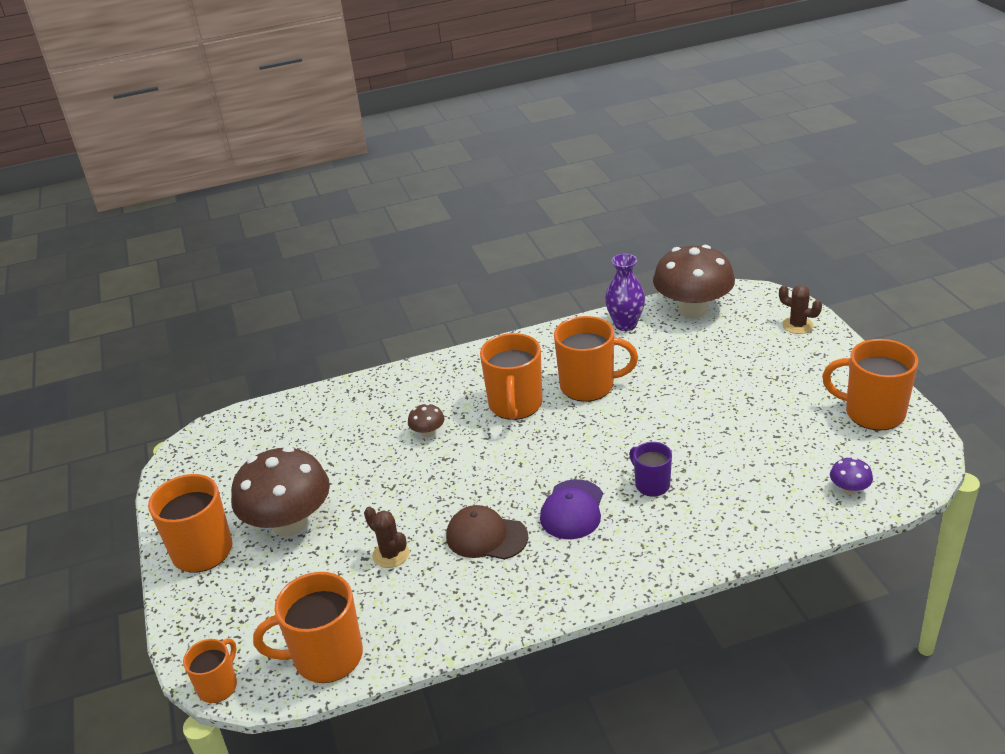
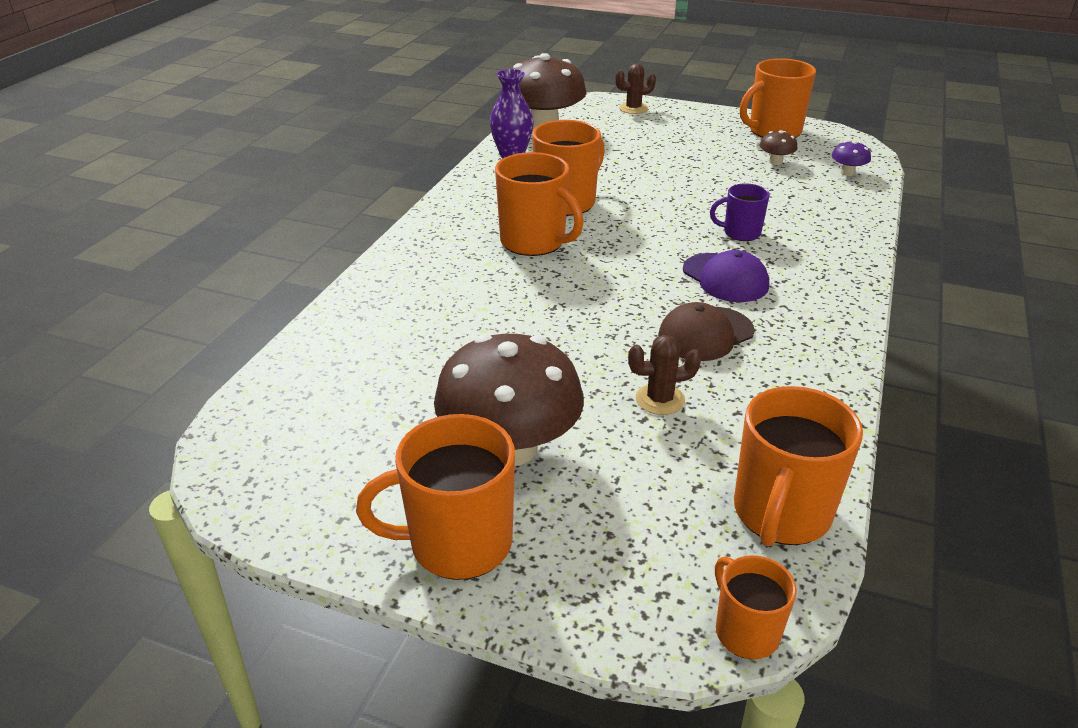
camera: 55 degrees left, 0 degrees up
brown mushroom [408,403,444,438] -> brown mushroom moved to [760,130,797,165]

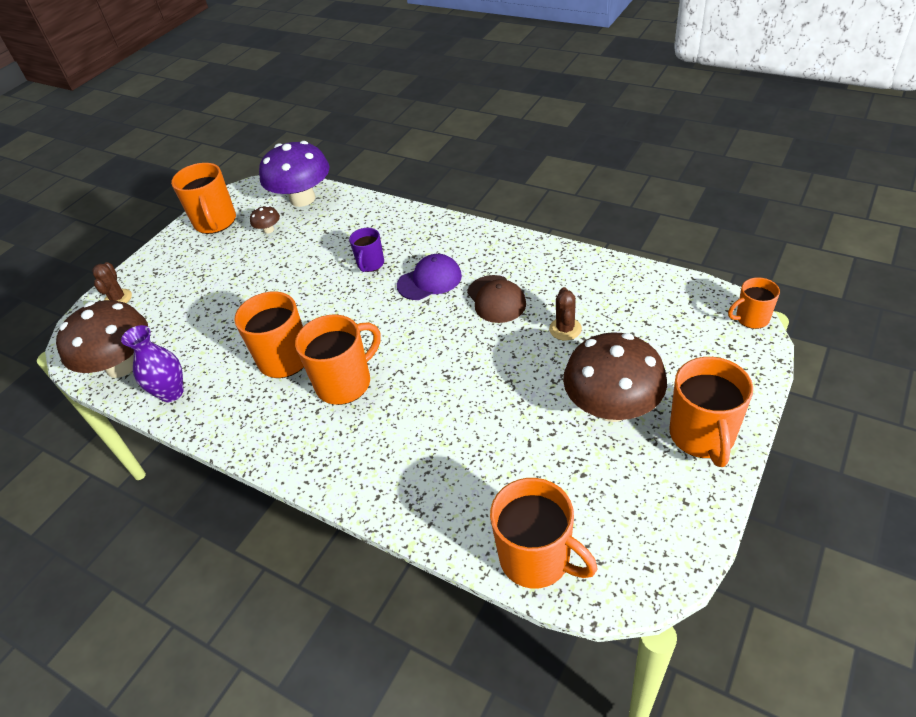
camera: 75 degrees left, 10 degrees up
orange mug [734,386,863,546] -> orange mug moved to [490,478,598,588]
purple mushroom [832,141,871,176] -> purple mushroom [259,141,329,207], size x2.41

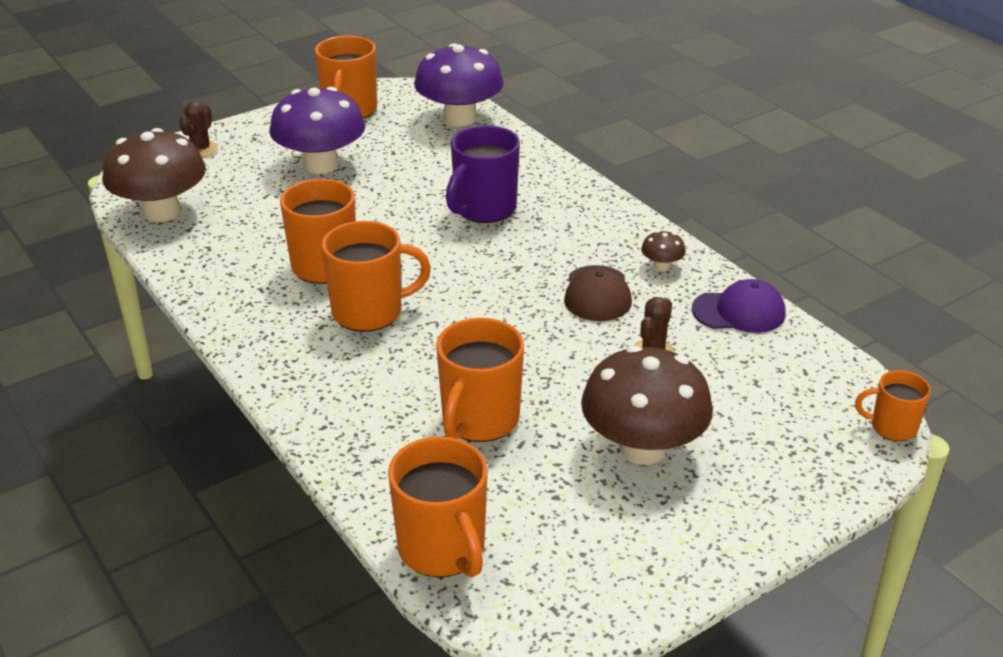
camera: 20 degrees right, 10 degrees down
purple vase [121,325,184,402] -> none
brown mushroom [250,206,280,234] -> brown mushroom moved to [641,231,686,271]
purple mug [349,228,384,272] -> purple mug [446,125,520,223], size x1.75
purple cap [397,254,462,300] -> purple cap moved to [692,279,786,333]
orange mug [669,357,753,467] -> orange mug moved to [436,318,524,442]
none -> purple mushroom [269,87,365,174]

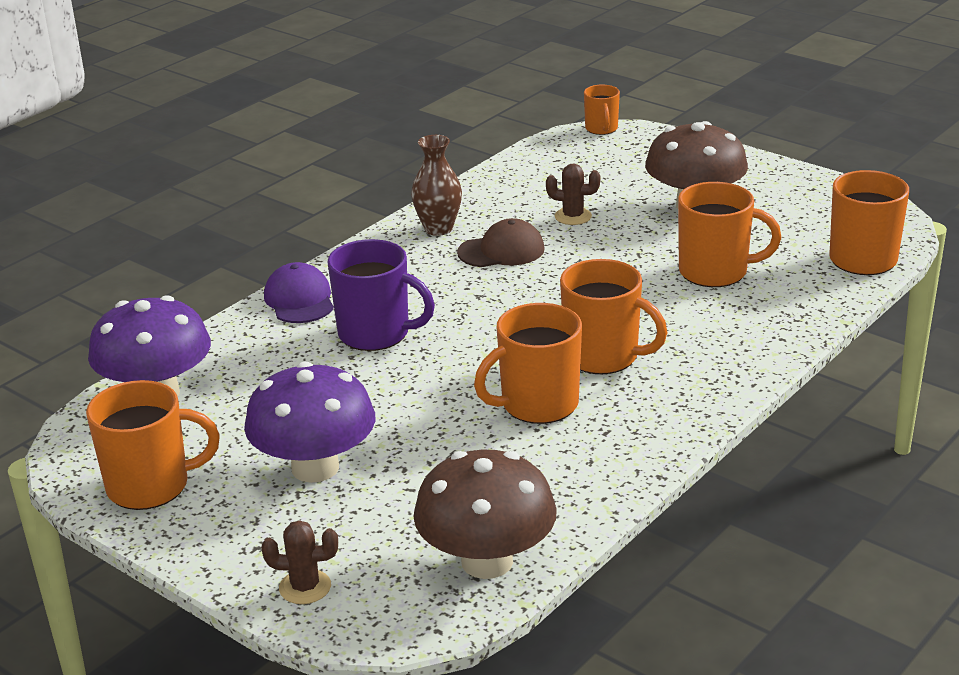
camera: 105 degrees left, 5 degrees down
orange mug [322,221,431,332] -> orange mug turned 150 degrees clockwise [560,259,667,374]
brown mushroom [641,231,686,271] -> brown vase [411,135,462,236]
purple cap [692,279,786,333] -> purple cap moved to [264,262,334,323]

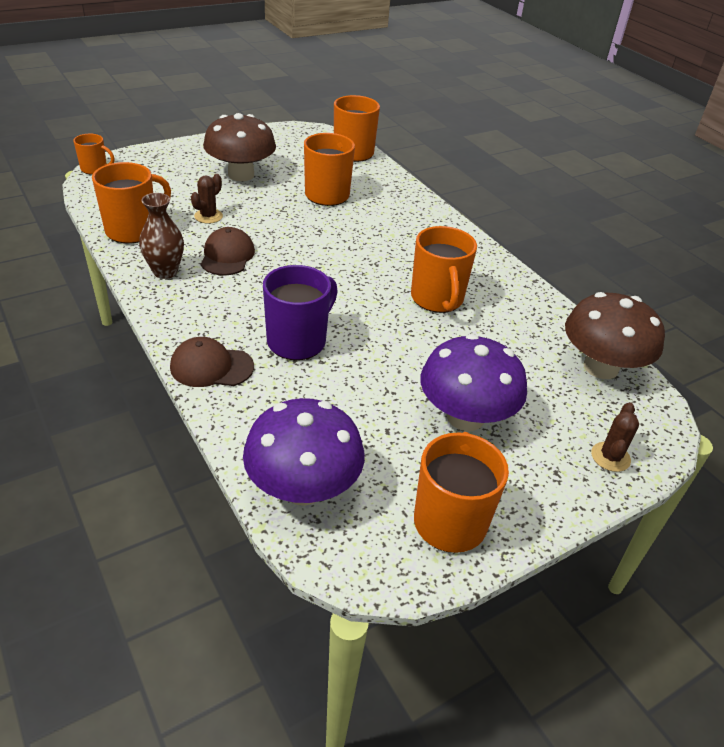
camera: 75 degrees left, 10 degrees up
purple cap [264,262,334,323] -> brown cap [170,337,254,387]
orange mug [560,259,667,374] -> orange mug moved to [92,162,171,244]

